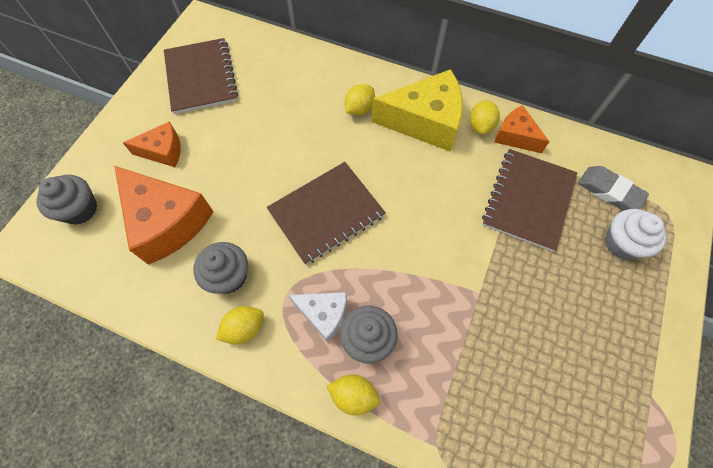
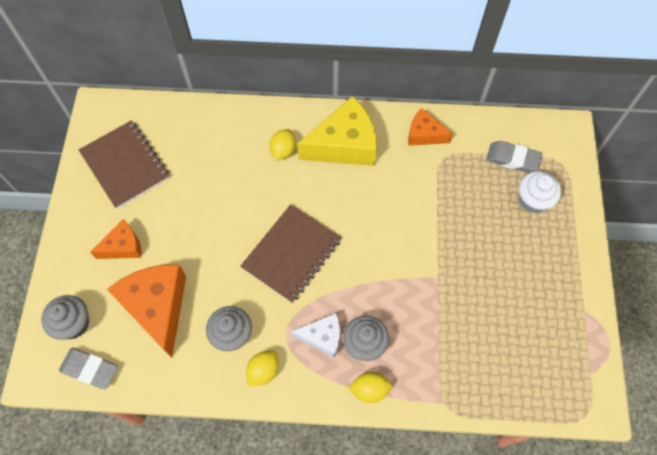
camera: 20 degrees left, 0 degrees up
orange cheese [114,166,213,265] -> orange cheese turned 135 degrees counterclockwise [107,264,186,358]
yellow lemon [470,100,500,134] -> none
brown notebook [482,149,577,252] -> none
none -> grey eraser [59,348,118,389]

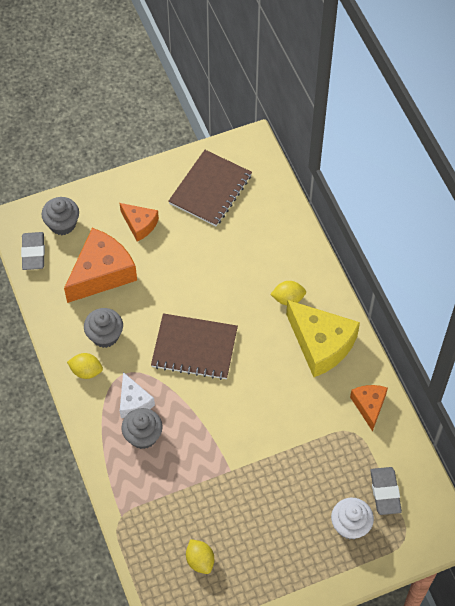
camera: 65 degrees right, 5 degrees down
yellow lemon [349,372,392,403] -> yellow lemon moved to [186,539,214,574]

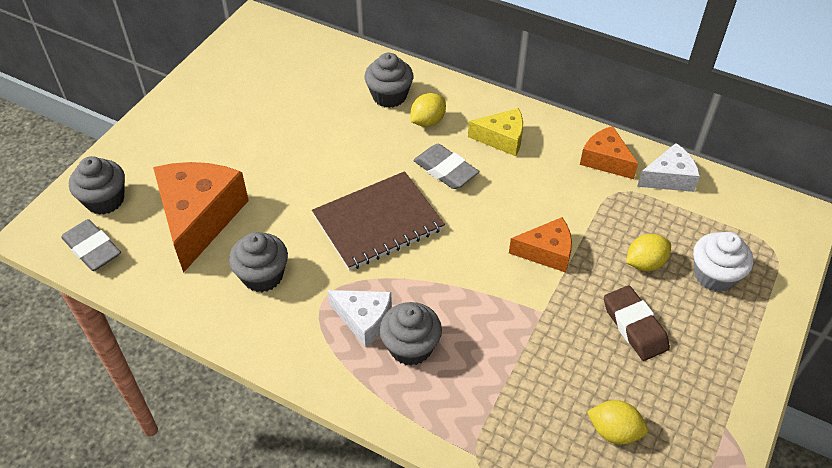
camera: 40 degrees left, 10 degrees down
yellow lemon [67,353,103,379] -> yellow lemon moved to [626,234,671,271]
orange cheese [120,203,159,242] -> orange cheese moved to [509,217,572,273]
brown notebook [168,150,252,226] -> none
yellow cheese [286,300,360,377] -> yellow cheese [468,108,523,156], size x0.55
grey eraser [370,467,402,515] -> grey eraser moved to [413,144,479,189]
none -> grey cupcake [364,53,413,108]
none -> brown eraser [604,285,670,361]
none -> white cheese [637,143,700,192]

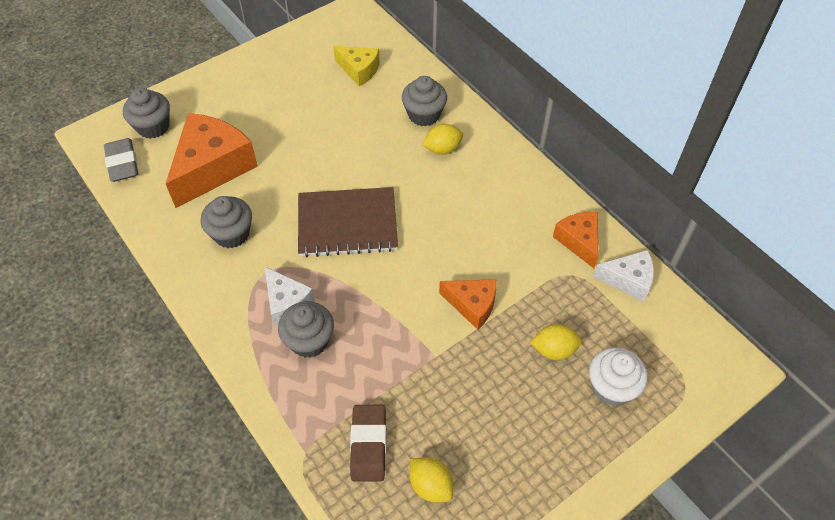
camera: 25 degrees right, 5 degrees up
grey eraser [413,144,479,189] -> none
yellow cheese [468,108,523,156] -> yellow cheese moved to [333,46,380,87]
brown eraser [604,285,670,361] -> brown eraser moved to [350,405,386,482]

